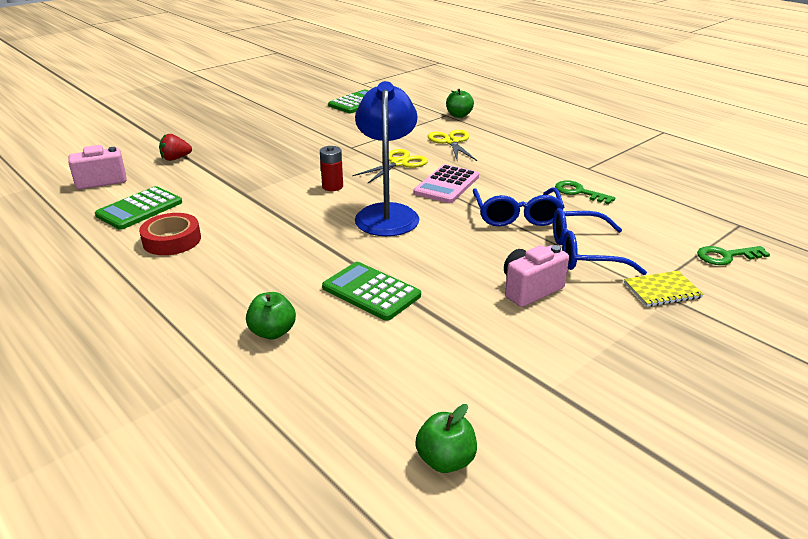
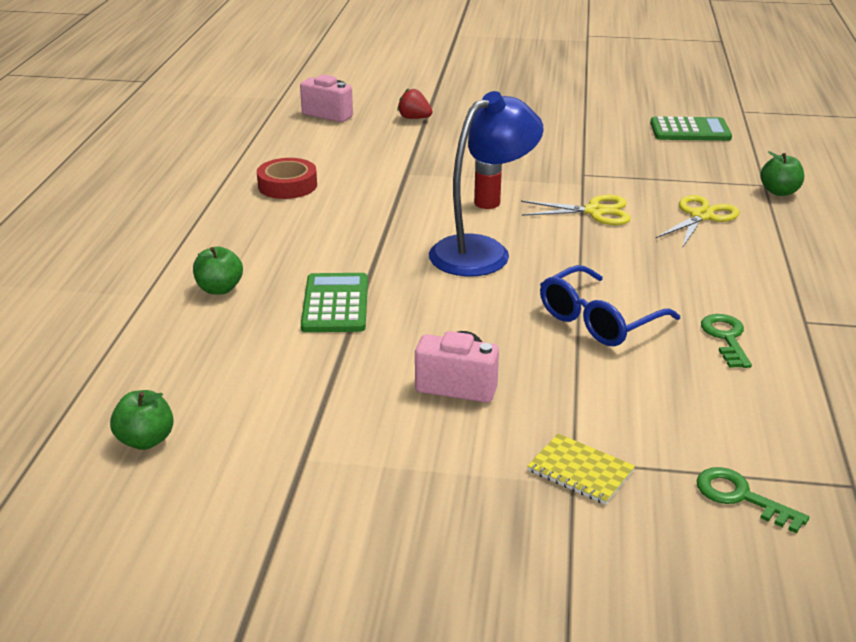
camera: 50 degrees right, 0 degrees up
green calculator [95,186,182,230] -> none
pink calculator [413,164,479,203] -> none
blue glasses [553,208,647,275] -> none

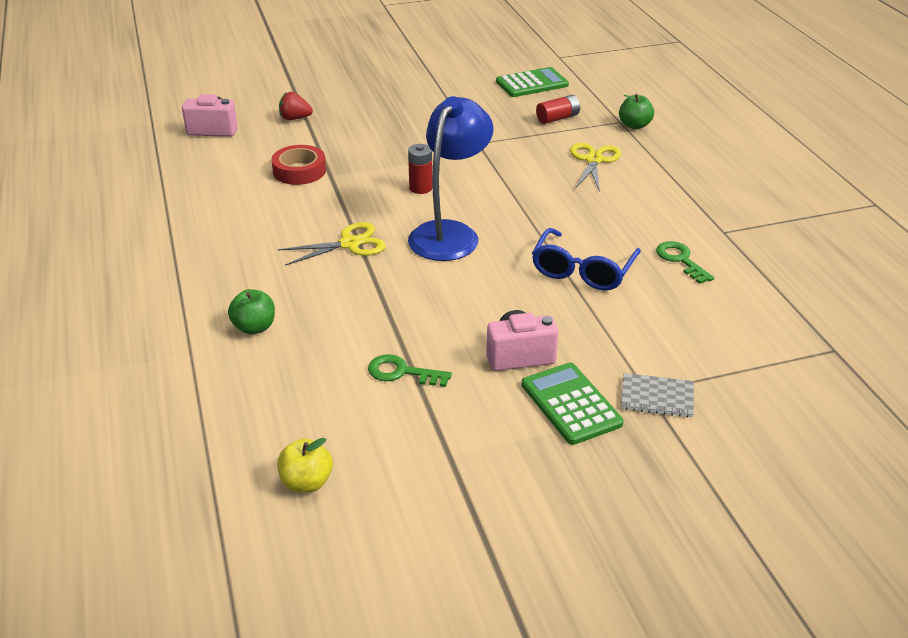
camera: 25 degrees left, 5 degrees up
green apple [110,390,174,450] -> yellow apple [277,438,333,493]
red tape [257,158,317,199] -> red tape moved to [271,145,326,185]
green calculator [301,273,368,332] -> green calculator moved to [521,363,624,445]
yellow scissors [521,195,631,225] -> yellow scissors moved to [278,222,386,266]
yellow notebook [527,434,635,505] -> grey notebook [621,373,694,418]
green key [696,467,809,533] -> green key moved to [368,354,452,387]
none -> red battery [536,95,580,124]

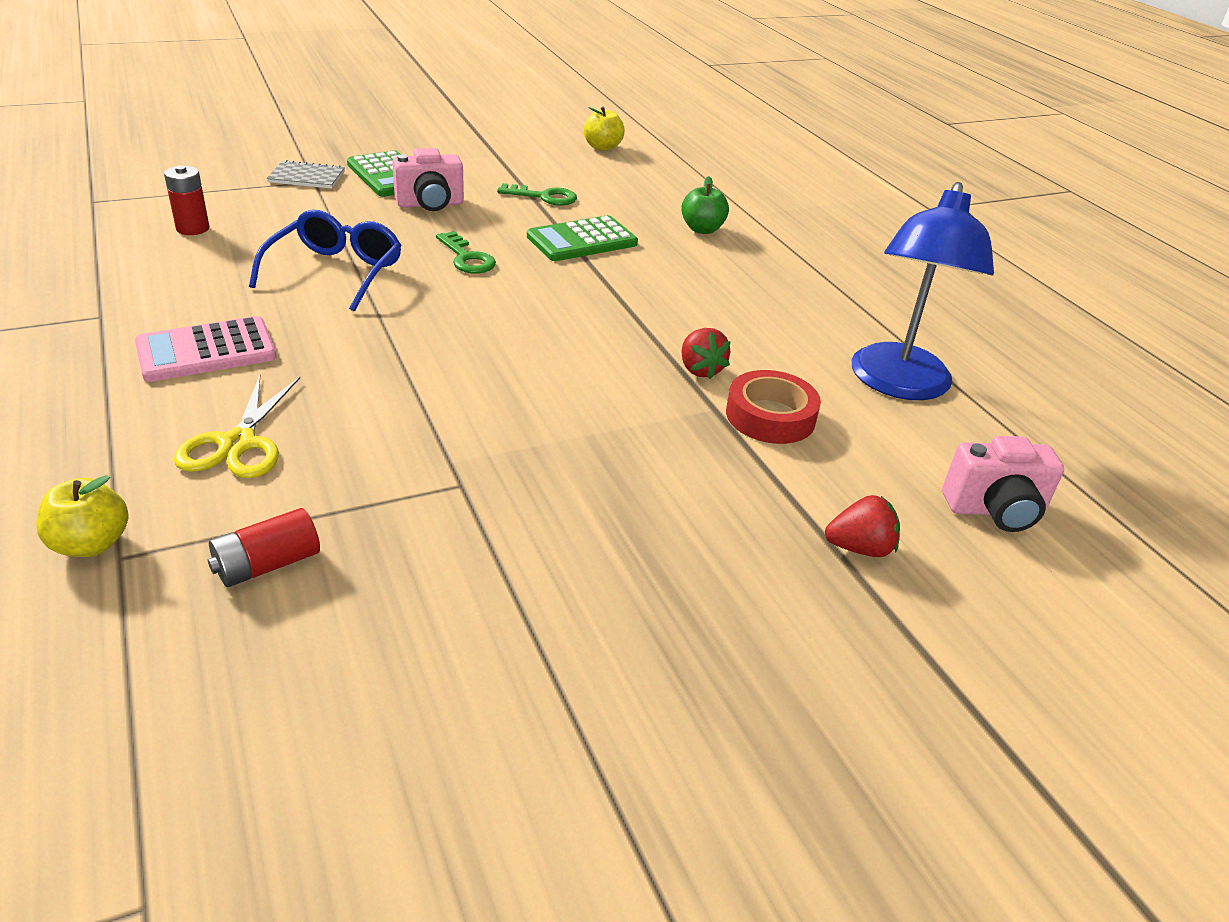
camera: 170 degrees right, 0 degrees up
yellow scissors [278,222,386,266] -> none
blue lamp [408,96,494,261] -> blue lamp moved to [852,182,994,400]
red battery [408,144,433,194] -> red battery moved to [164,165,209,235]
green calculator [496,67,569,97] -> green calculator moved to [527,215,638,261]
green apple [619,94,654,129] -> yellow apple [36,475,129,557]
green key [656,241,714,284] -> green key moved to [436,231,496,274]
none -> pink calculator [135,316,277,382]
none -> red strawberry [682,328,731,379]

